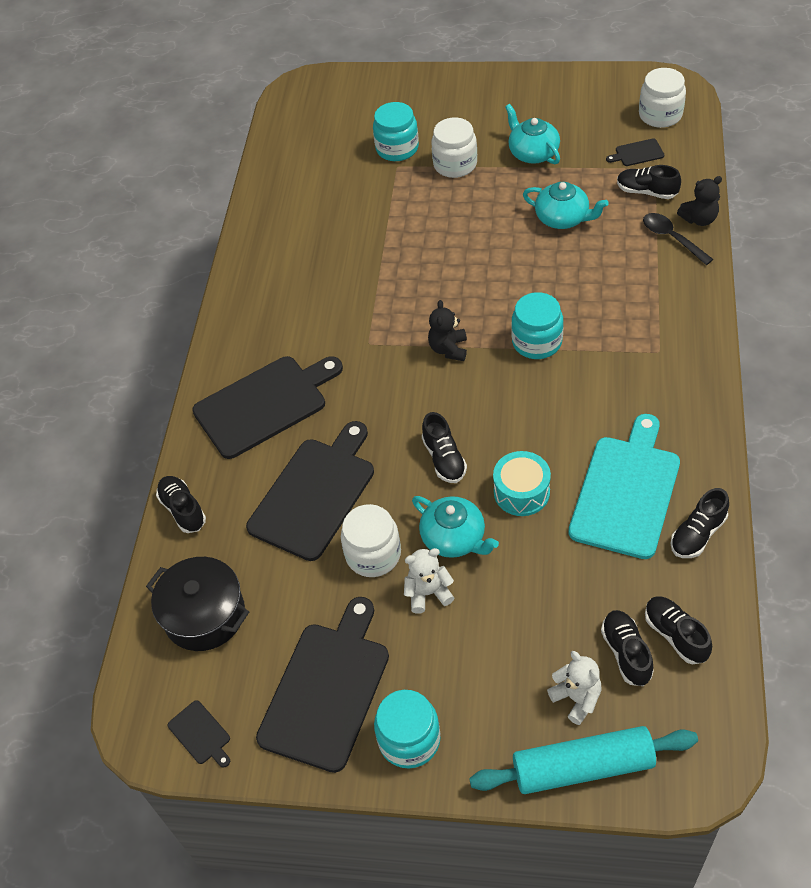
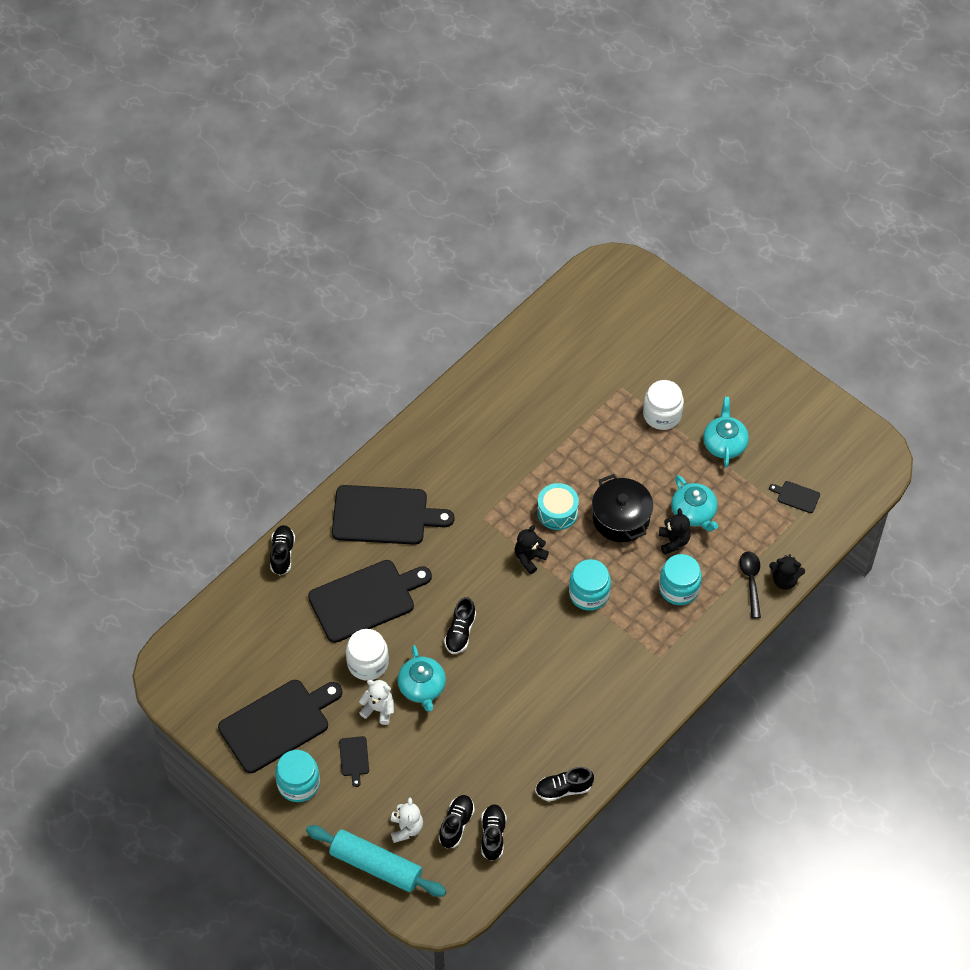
camera: 30 degrees right, 5 degrees up
black pot [146,557,249,651] -> black pot moved to [592,474,653,542]
black cutting board [168,700,230,768] -> black cutting board moved to [339,736,369,787]
turquoise jar [373,102,419,161] -> turquoise jar moved to [659,554,702,605]
turquoise drum [493,451,551,516] -> turquoise drum moved to [537,483,579,530]
turquoise cutting board [568,414,680,559] -> none
black shoe [617,165,681,199] -> none
white jar [639,68,686,128] -> none
none -> black teddy bear [659,508,691,555]

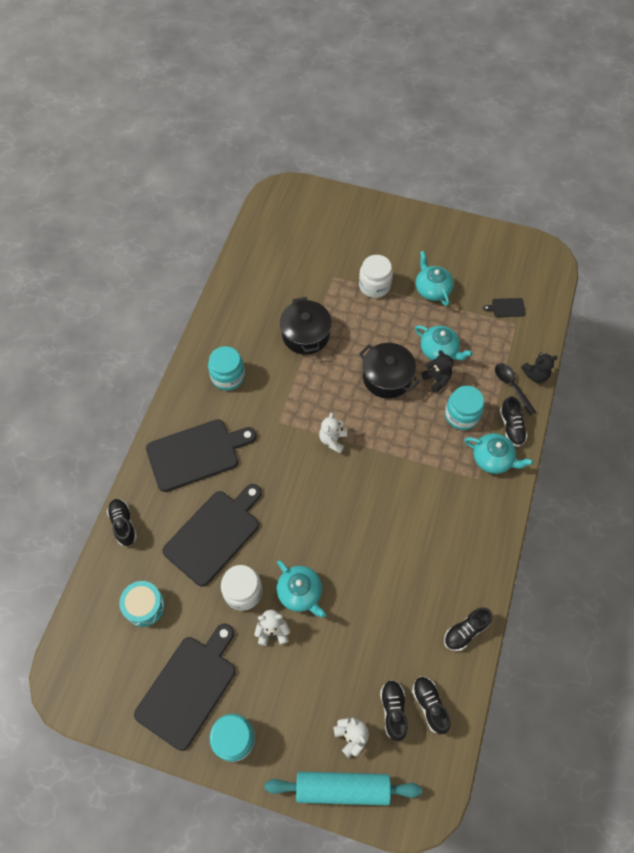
camera: 25 degrees left, 5 degrees up
black cutting board [339,736,369,787] -> none
black shoe [444,597,476,654] -> black shoe moved to [500,396,527,447]
black teddy bear [515,525,549,574] -> white teddy bear [319,412,347,453]
turquoise drum [537,483,579,530] -> turquoise drum moved to [119,581,165,627]
turquoise jar [569,559,611,611] -> turquoise jar moved to [208,346,245,390]
none -> black pot [280,297,332,355]
none -> turquoise teapot [464,433,533,474]

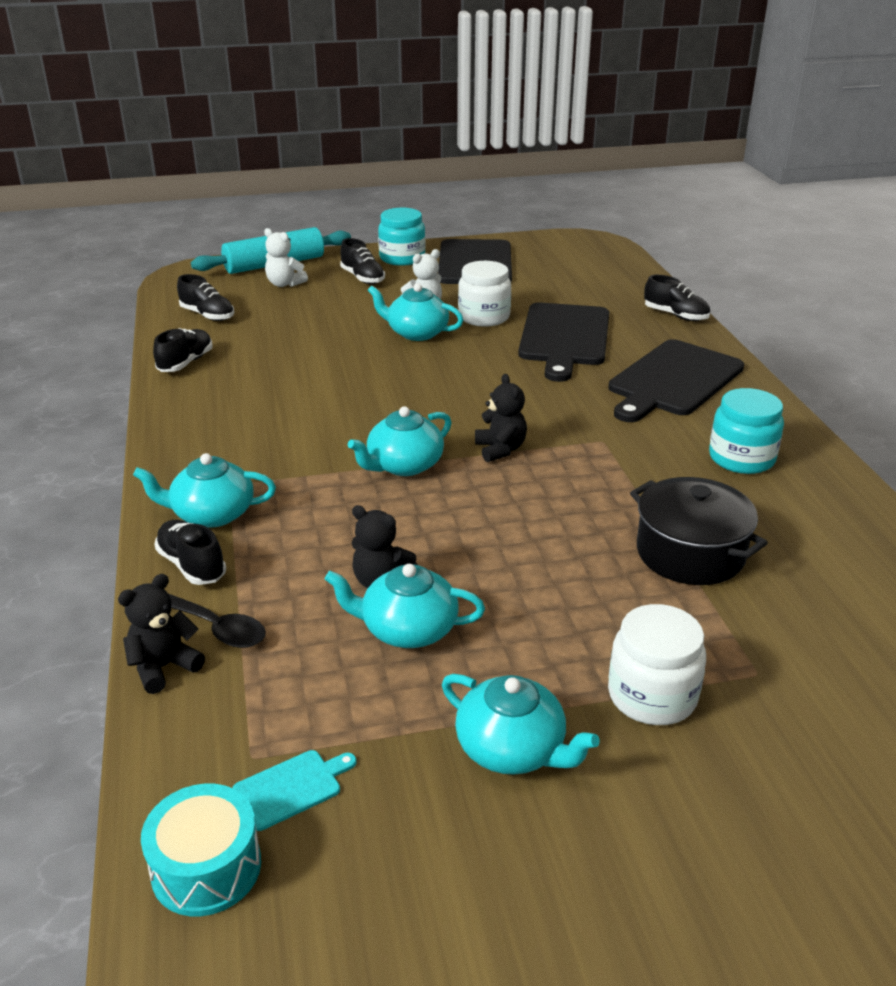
camera: 150 degrees right, 30 degrees down
turquoise drum [119,581,165,627] -> turquoise drum moved to [141,784,261,916]
white teddy bear [319,412,347,453] -> black teddy bear [475,374,527,462]
black pot [359,343,420,399] -> none
black shoe [380,680,407,741] -> black shoe moved to [340,238,385,284]
turquoise jar [445,386,484,430] -> none
black cutting board [483,298,526,317] -> turquoise cutting board [233,750,357,831]
none -> turquoise teapot [348,406,452,476]

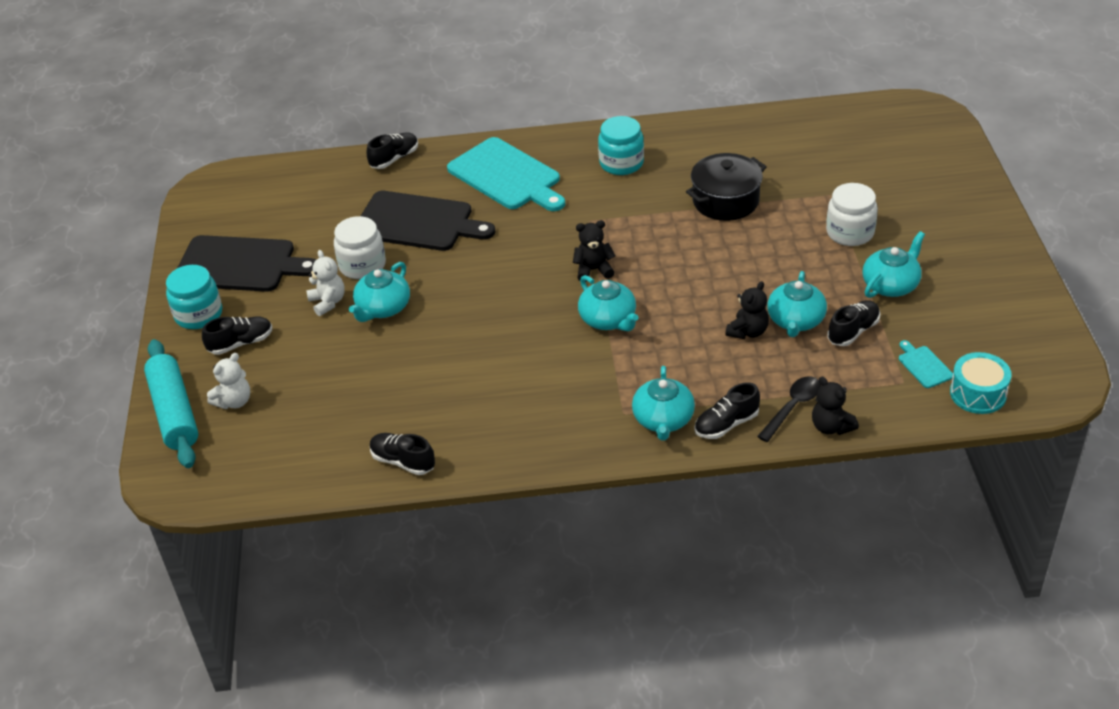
camera: 80 degrees left, 10 degrees up
black shoe [177,274,234,321] -> black shoe moved to [827,300,880,346]
black cutting board [608,339,744,422] -> turquoise cutting board [447,137,565,211]

